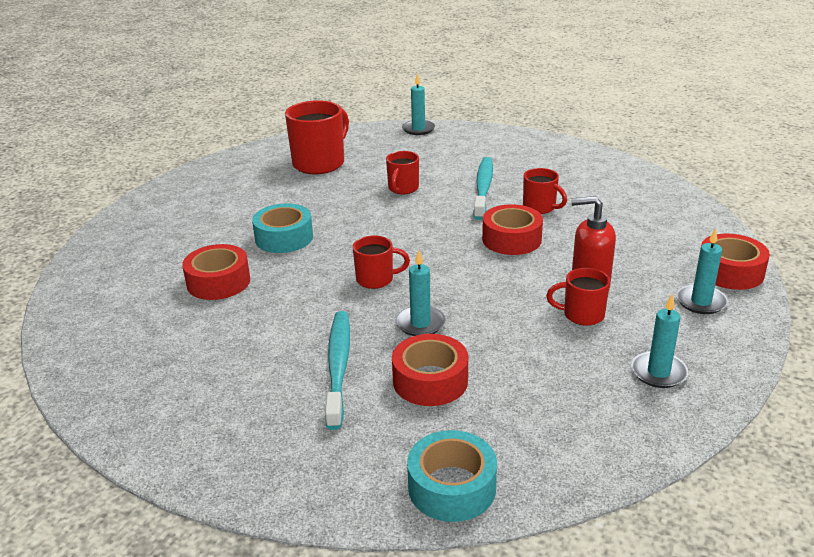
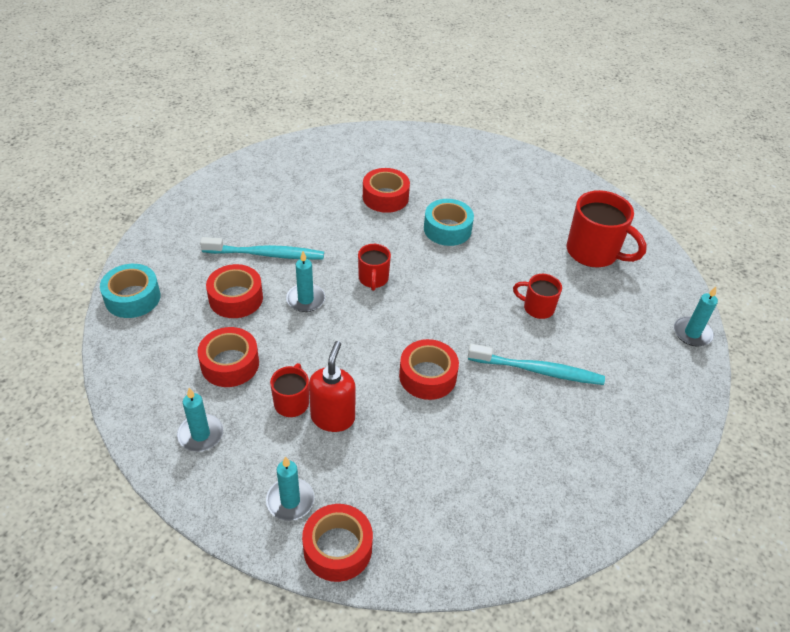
camera: 90 degrees right, 15 degrees up
red mug [523,168,567,214] -> none
none -> red tape [197,327,259,387]

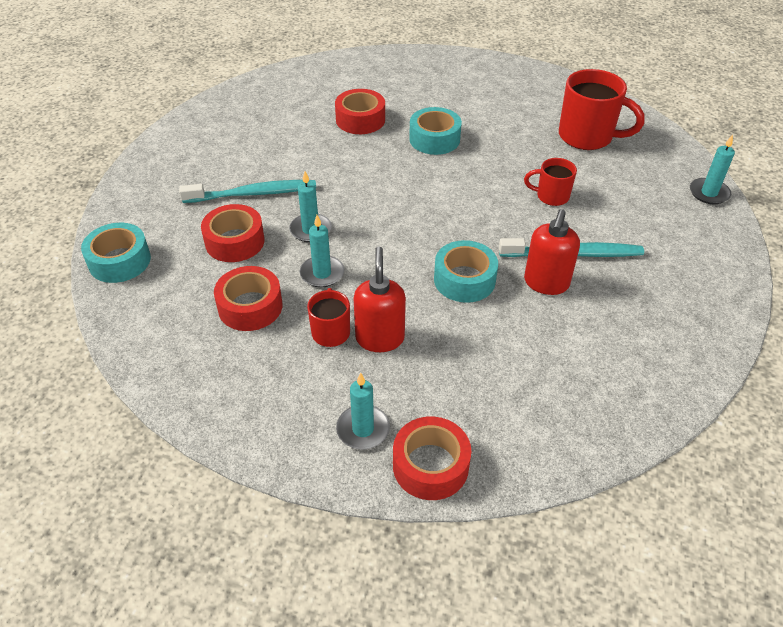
camera: 10 degrees left, 0 degrees up
turquoise candle [177,388,223,452] -> turquoise candle moved to [299,215,344,287]
red mug [358,244,391,291] -> none
red tape [399,339,459,400] -> turquoise tape [434,240,498,303]
none -> red soap dispenser [524,209,580,295]

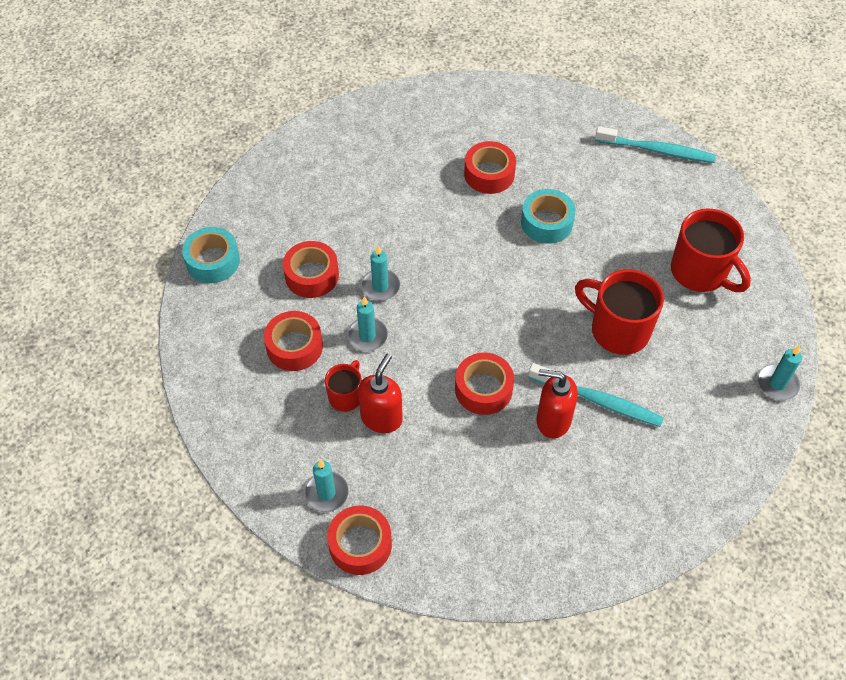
camera: 25 degrees right, 10 degrees up
turquoise toothbrush [179,180,316,203] -> turquoise toothbrush moved to [595,126,716,163]
turquoise tape [434,240,498,303] -> red tape [455,353,514,415]
red mug [524,158,577,206] -> red mug [575,269,664,355], size x1.80
red soap dispenser [524,209,580,295] -> red soap dispenser turned 60 degrees clockwise [537,369,578,439]

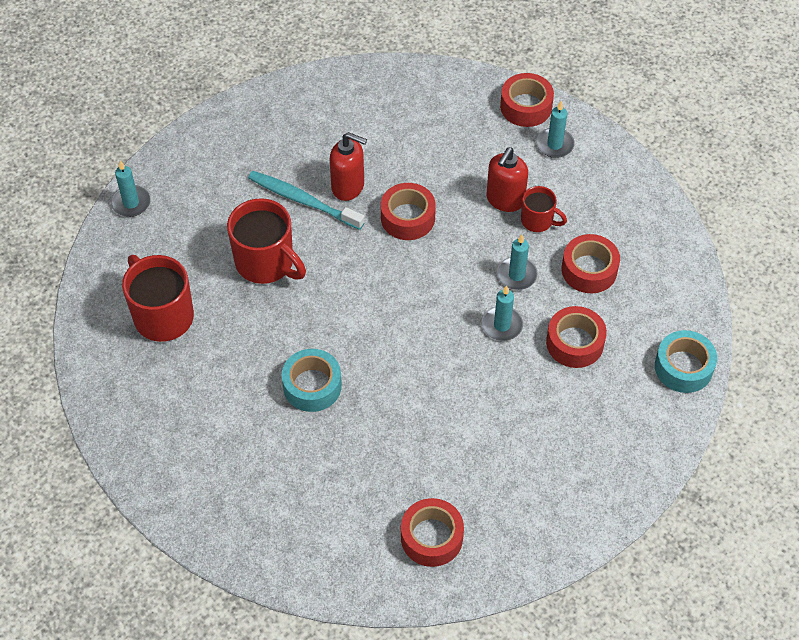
camera: 175 degrees left, 0 degrees up
red mug [325,360,362,412] -> red mug turned 90 degrees counterclockwise [521,186,567,232]
red tape [464,141,516,194] -> red tape moved to [401,498,464,567]
turquoise toothbrush [595,126,716,163] -> none

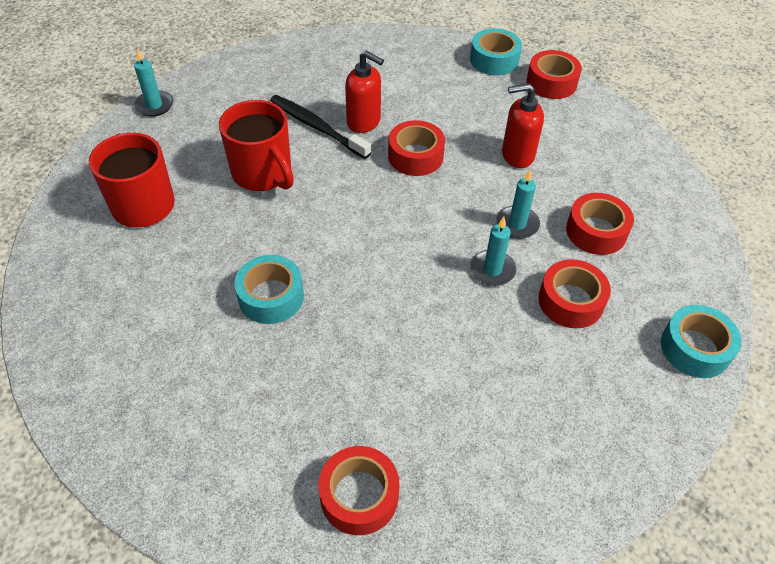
camera: 10 degrees right, 5 degrees down
turquoise toothbrush [248,171,365,230] -> black toothbrush [270,95,371,159]
red soap dispenser [486,147,528,212] -> red soap dispenser turned 45 degrees clockwise [502,83,544,168]
red mug [521,186,567,232] -> none
turquoise candle [536,101,575,158] -> none
none -> turquoise tape [470,28,522,76]

